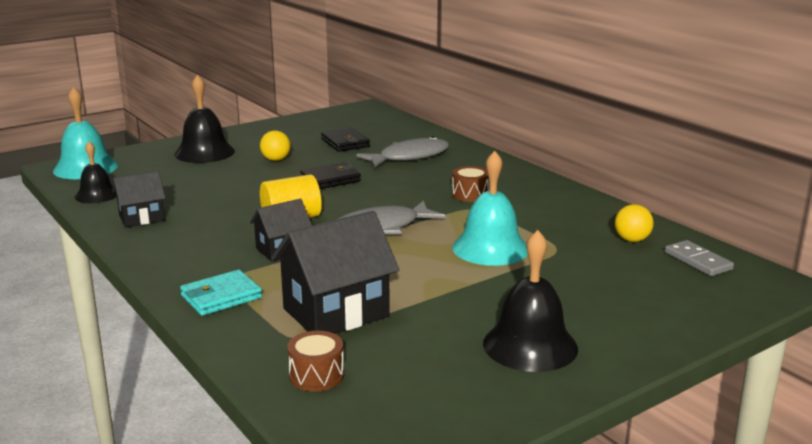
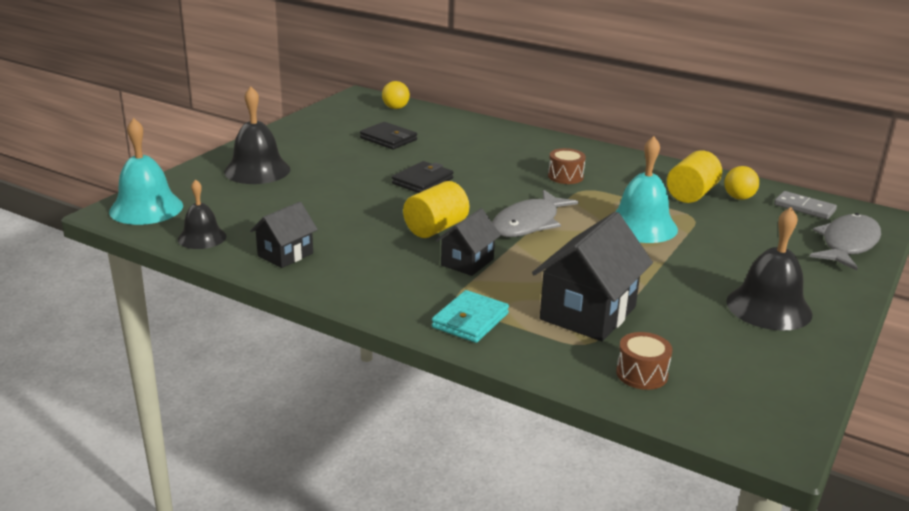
camera: 25 degrees left, 5 degrees up
yellow ball [260,130,291,161] -> yellow ball moved to [382,81,410,109]
grey fish [357,136,449,167] -> grey fish moved to [810,213,881,271]
none -> yellow cylinder [667,150,722,203]

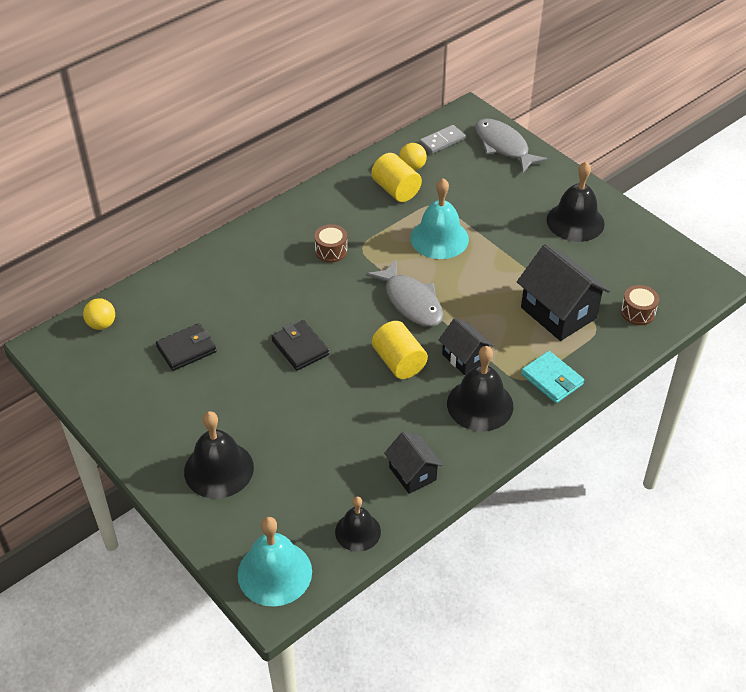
camera: 70 degrees left, 20 degrees up
none -> black bell [447,346,513,431]

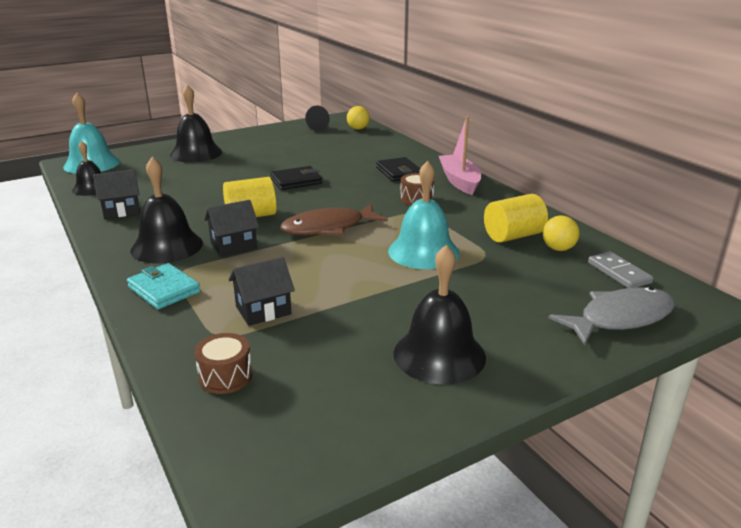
camera: 100 degrees right, 20 degrees down
black wallet [156,323,217,371] -> black wallet moved to [376,157,420,181]
grey fish [366,260,443,327] -> brown fish [280,204,388,236]
black house [517,244,610,341] -> black house [229,257,295,326], size x0.58
turquoise wallet [521,351,584,403] -> turquoise wallet turned 75 degrees clockwise [127,263,201,309]
none -> black cone [305,106,330,131]
none -> pink boat [439,116,481,195]

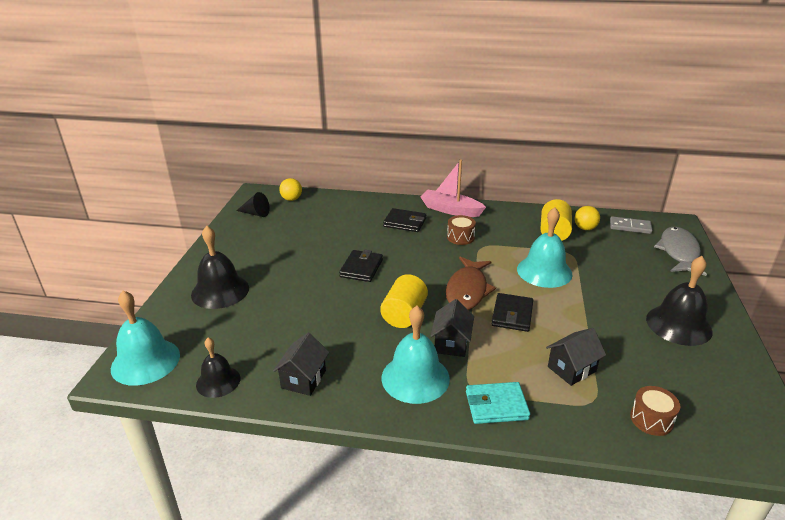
camera: 50 degrees left, 5 degrees up
black bell [130,157,203,263] -> turquoise bell [381,306,450,404]
black house [229,257,295,326] -> black house turned 45 degrees clockwise [546,328,606,386]
none -> black wallet [492,293,533,332]

